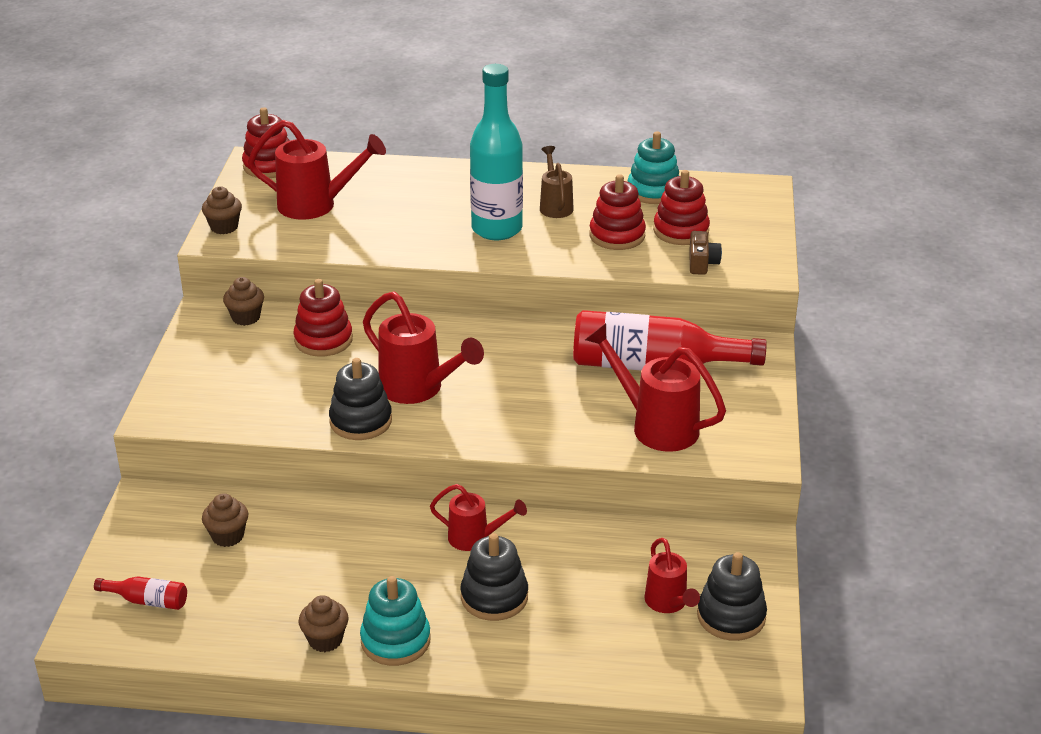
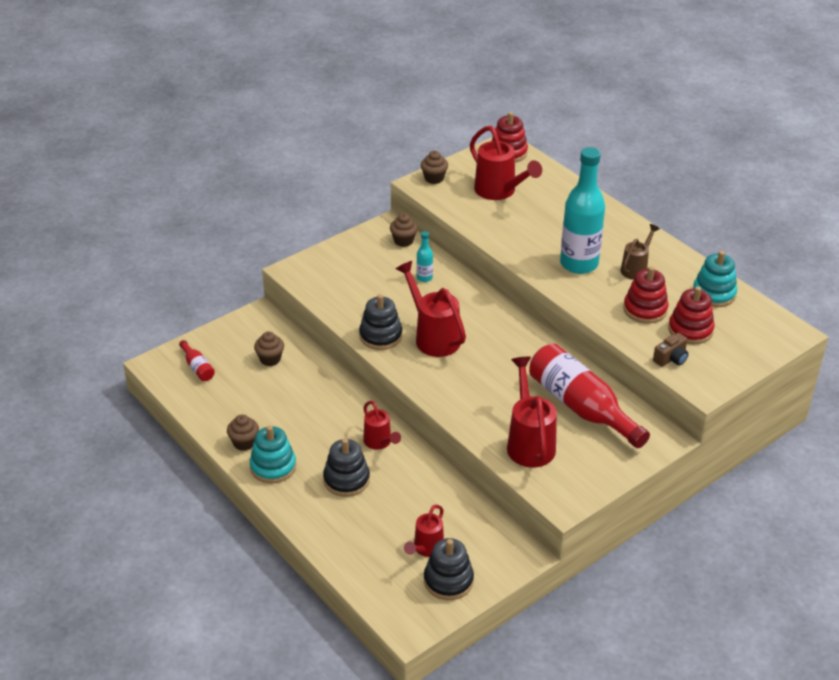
camera: 45 degrees right, 5 degrees up
red stacking toy [293,279,353,357] -> turquoise bottle [416,231,433,282]
red watering can [363,291,484,404] -> red watering can turned 150 degrees clockwise [396,261,466,357]

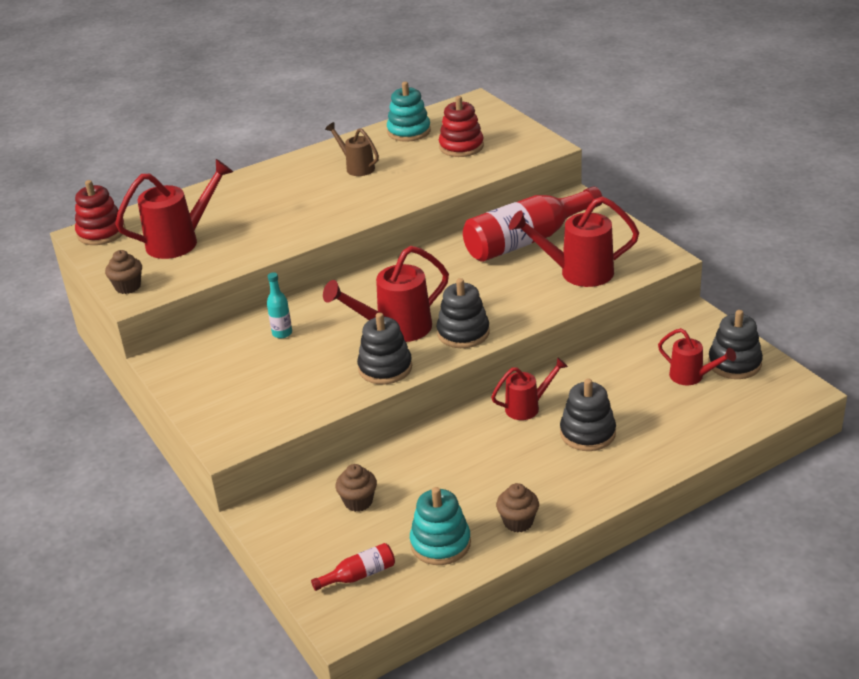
camera: 80 degrees left, 5 degrees down
turquoise stacking toy [250,425,296,483] -> turquoise stacking toy moved to [410,487,471,565]
brown cupcake [390,213,418,247] -> none
turquoise bottle [560,147,605,274] -> none
red stacking toy [623,266,669,324] -> none
brown camera [653,333,688,367] -> none
none -> black stacking toy [437,278,490,348]

